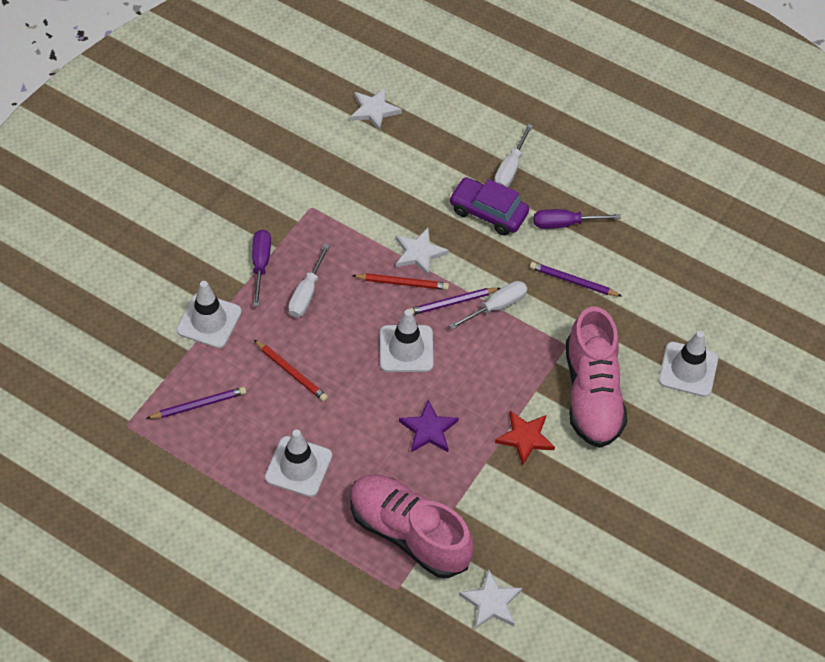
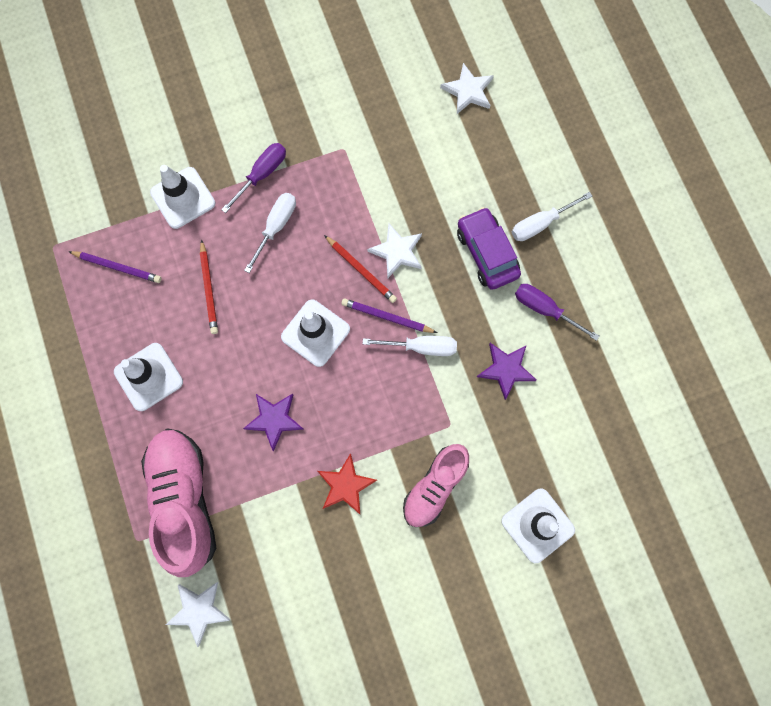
camera: 40 degrees right, 20 degrees up
white screwdriver [288,244,330,317] -> white screwdriver turned 150 degrees clockwise [244,193,296,273]
purple pencil [530,262,622,296] -> purple star [477,343,536,400]
pink shoe [566,306,627,448] -> pink shoe [403,444,469,527], size x0.65

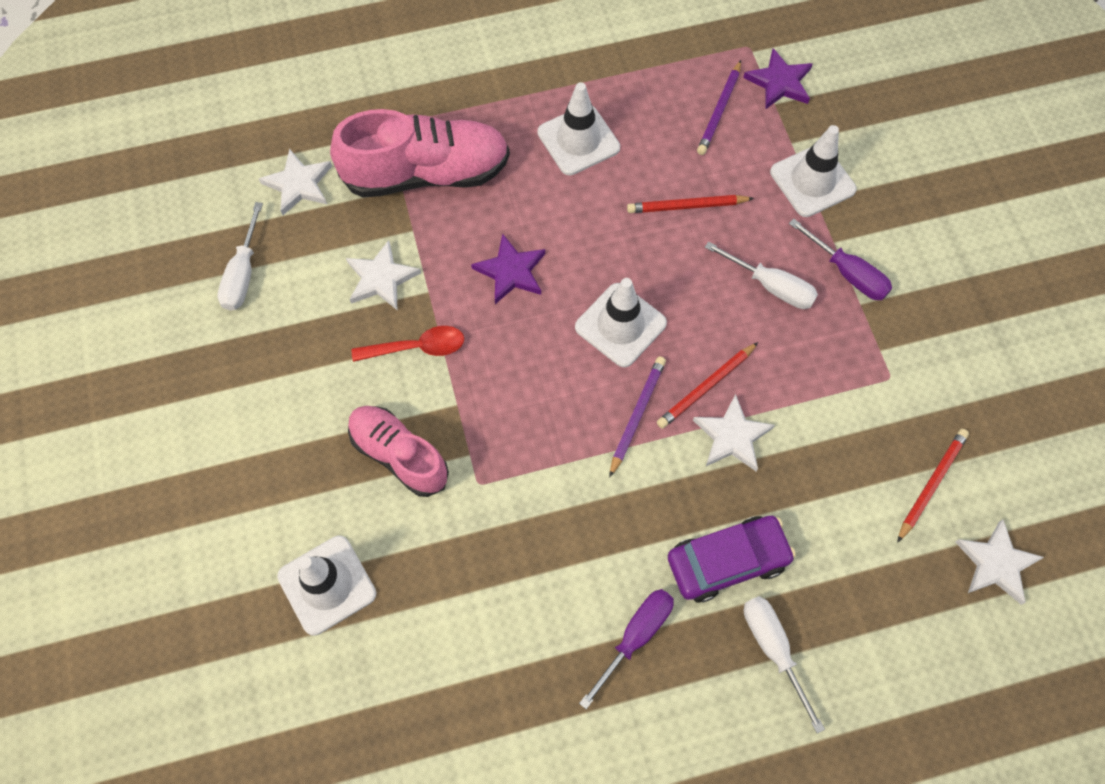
camera: 95 degrees right, 10 degrees down
red star [317,453,377,514] -> red spoon [352,326,464,362]
white screwdriver [363,336,457,356] -> white screwdriver moved to [217,202,263,311]
purple star [477,343,536,400] -> purple star moved to [743,48,813,109]
none -> white star [346,240,421,310]
none -> red pencil [897,429,969,543]

